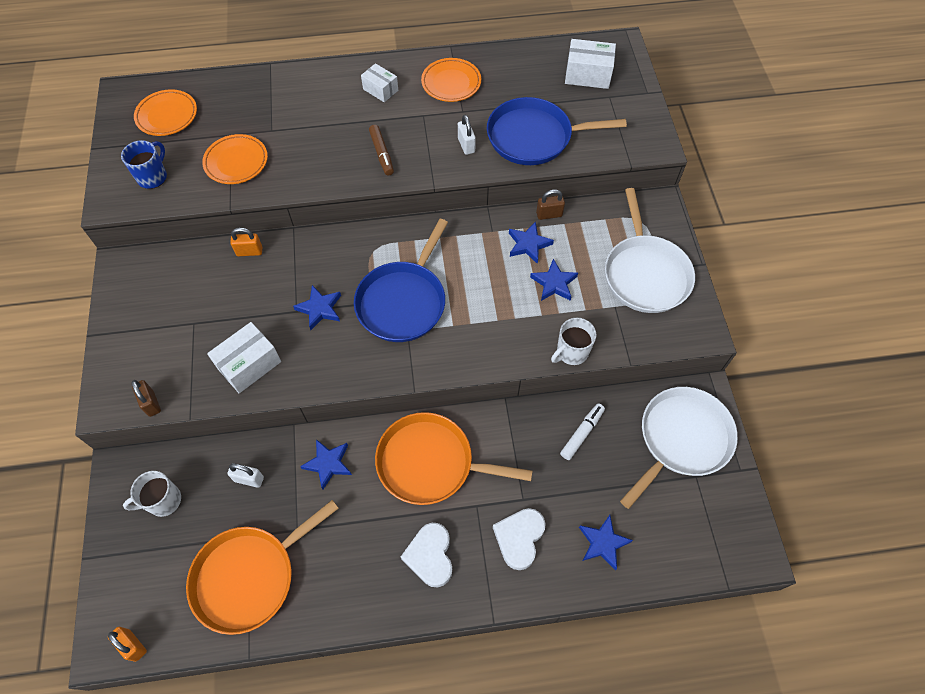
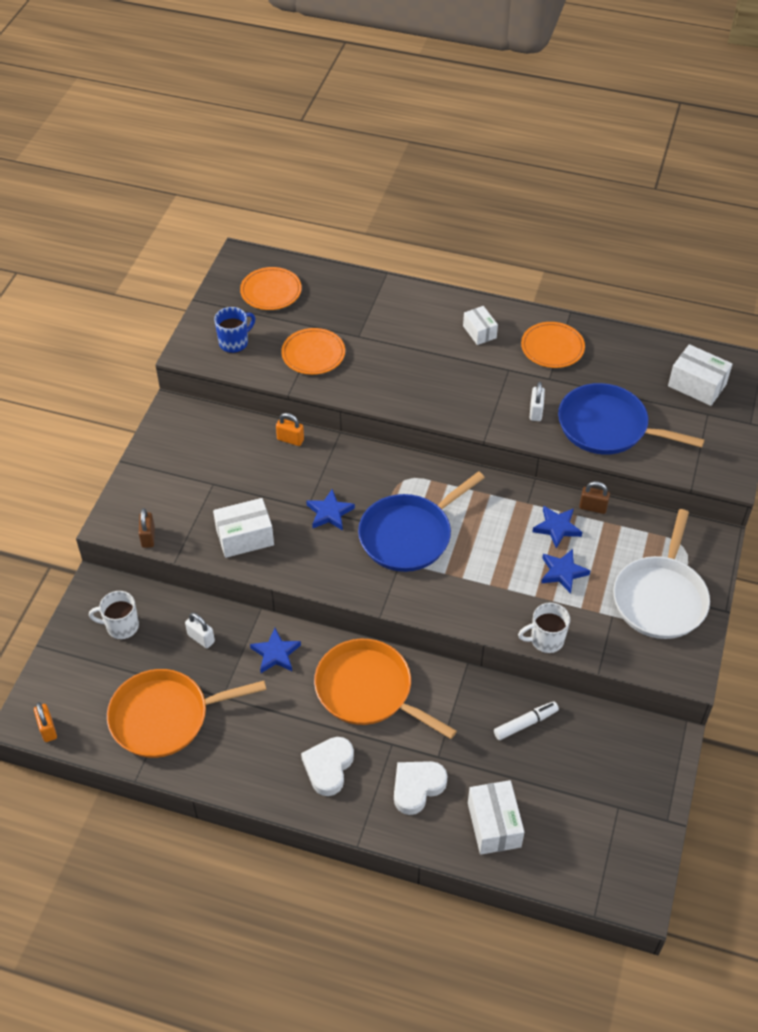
camera: 25 degrees right, 10 degrees down
brown marker [369,125,394,176] -> none
blue star [579,515,633,570] -> white box [468,780,524,855]
white pan [620,387,738,509] -> none

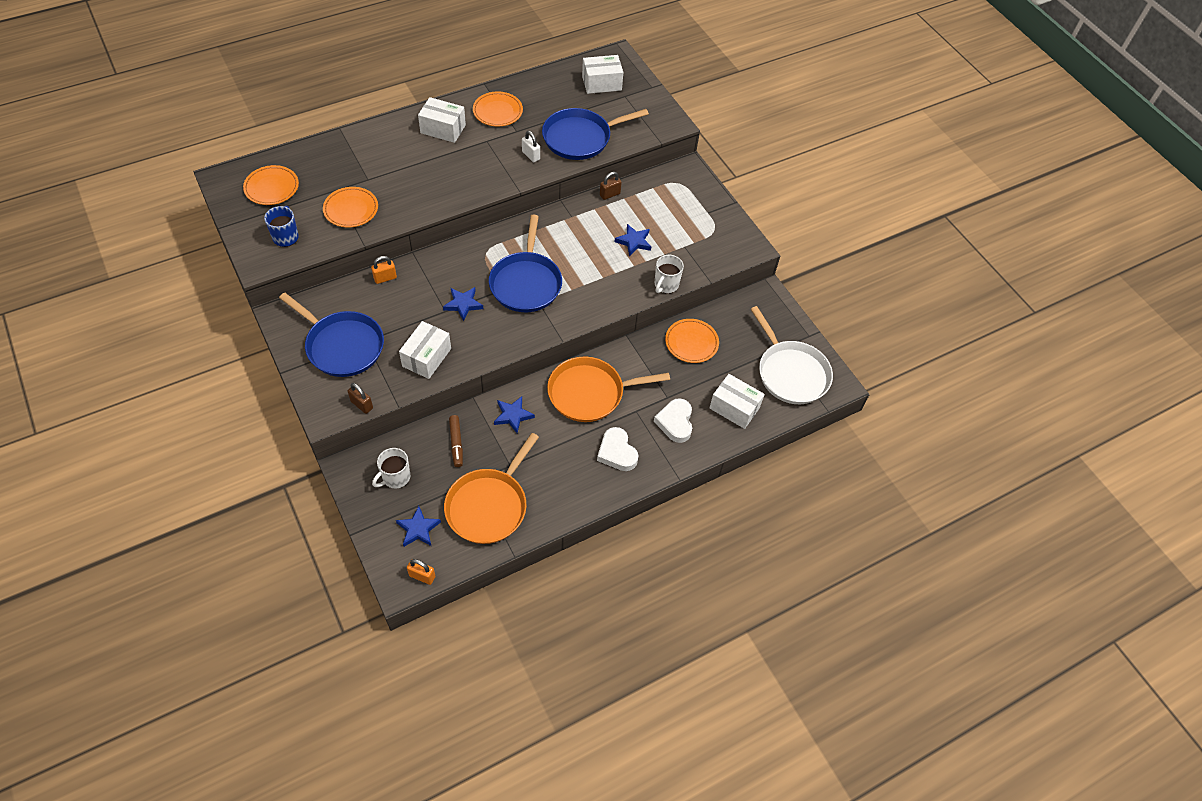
camera: 50 degrees left, 5 degrees up
white padlock [185,613,215,648] -> brown marker [449,415,463,467]
white box [463,306,498,345] -> white box [418,97,466,143], size x1.54
white marker [494,701,559,740] -> orange plate [665,319,719,363]
blue star [532,506,582,548] -> blue star moved to [396,506,441,547]
white pan [613,509,710,639] -> white pan moved to [751,306,833,404]
none -> blue pan [279,293,384,377]

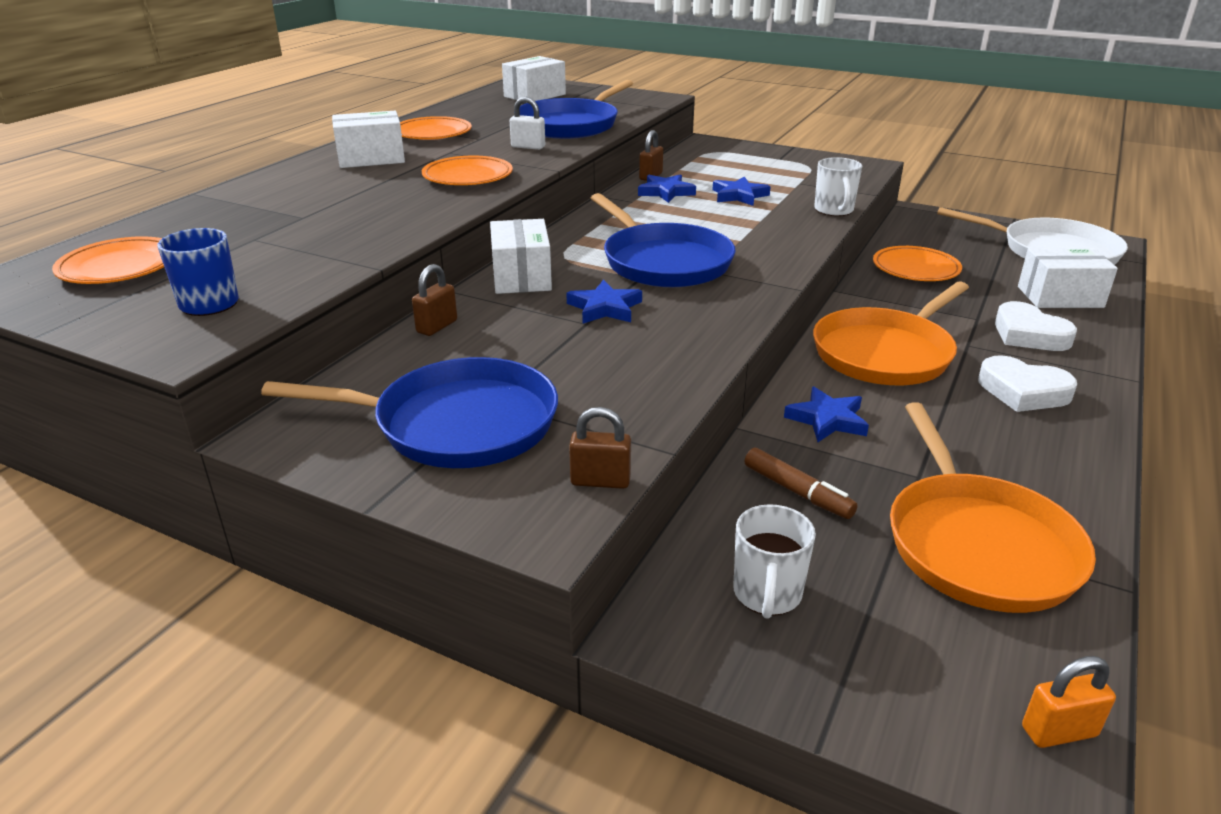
camera: 30 degrees left, 25 degrees down
orange plate [323,187,378,228] -> orange plate moved to [422,156,513,185]
orange padlock [371,256,397,284] -> brown padlock [412,264,457,336]
blue star [396,506,441,547] -> blue star moved to [638,174,696,203]
white box [399,321,451,379] -> white box moved to [490,219,552,294]

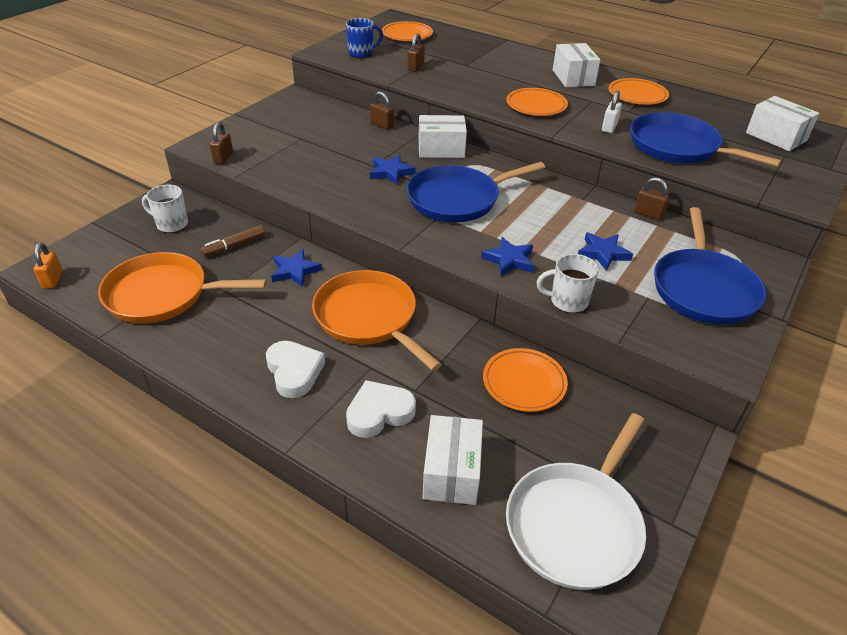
camera: 95 degrees right, 10 degrees up
blue pan [261,357,558,468] -> blue pan moved to [654,207,766,325]
blue star [638,174,696,203] -> blue star moved to [481,237,534,276]
white heart [978,355,1077,412] -> white heart turned 120 degrees clockwise [266,341,325,398]
none -> brown padlock [407,33,425,72]

